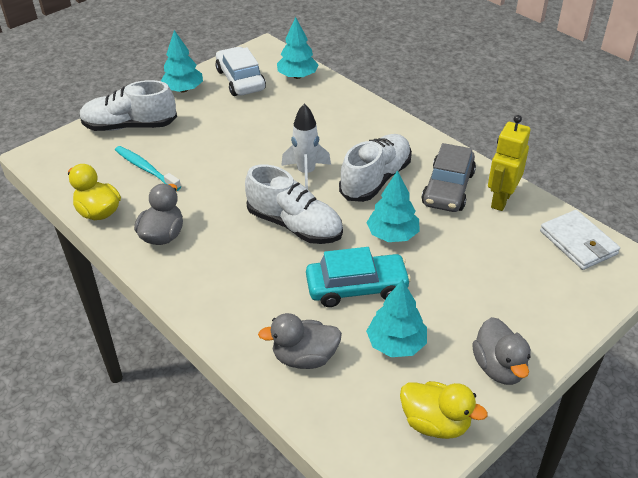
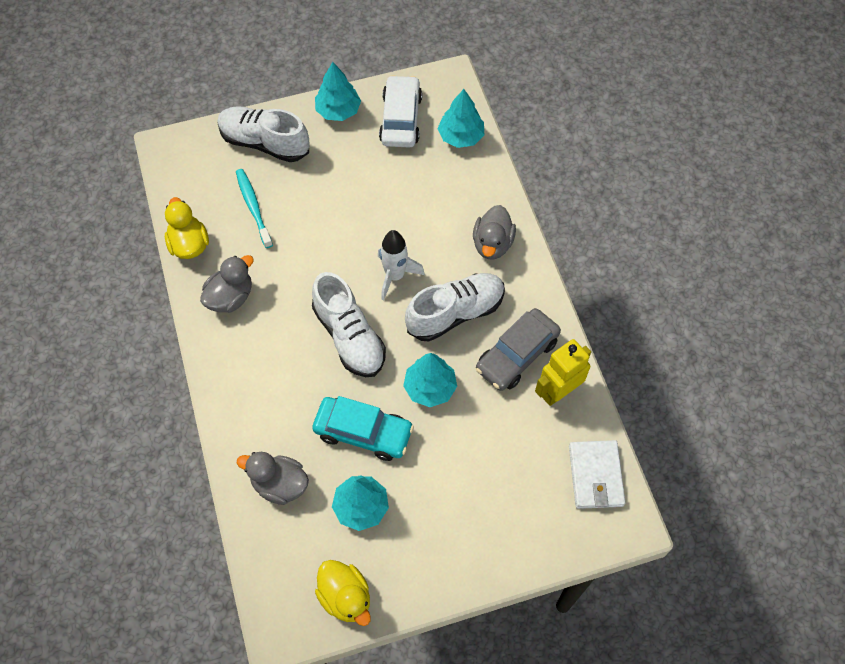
camera: 25 degrees right, 20 degrees up
grey duck [472,317,531,385] -> grey duck moved to [473,205,516,259]

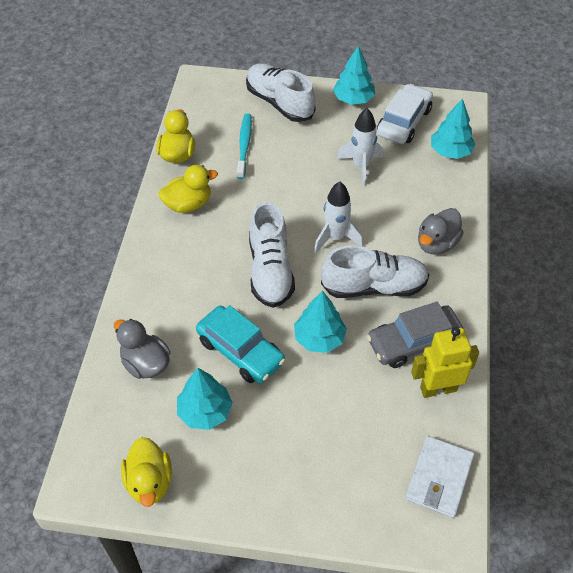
camera: 25 degrees right, 10 degrees down
grey duck [200,255,254,313] -> yellow duck [159,165,218,213]
none -> white rocket [337,108,383,186]

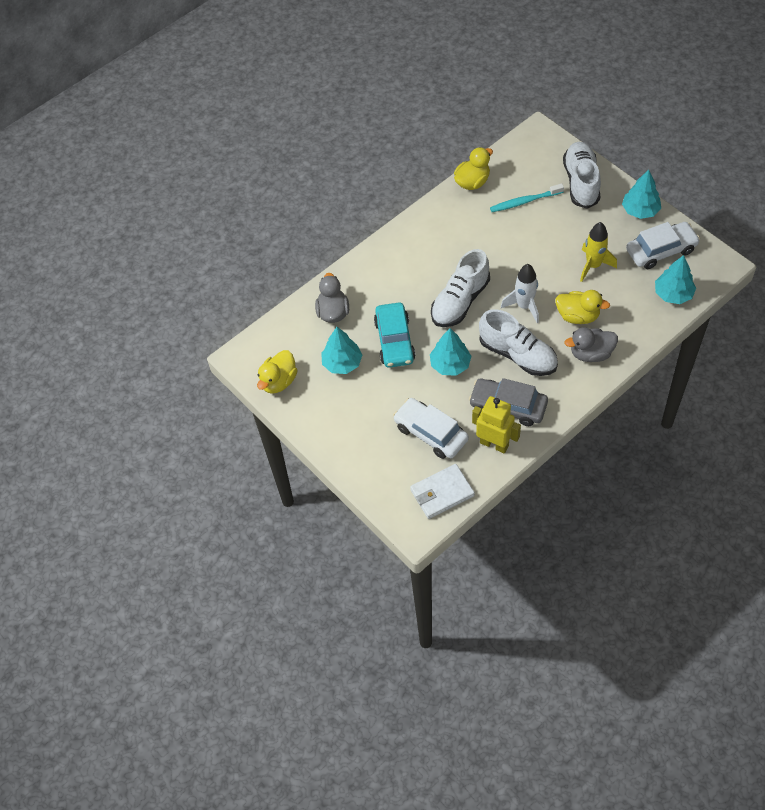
camera: 45 degrees right, 5 degrees up
yellow duck [159,165,218,213] -> yellow duck moved to [555,290,610,324]
turquoise toothbrush [237,113,252,179] -> turquoise toothbrush turned 150 degrees counterclockwise [490,183,564,212]
white rocket [337,108,383,186] -> yellow rocket [580,222,617,282]
none -> white car [393,398,469,459]

